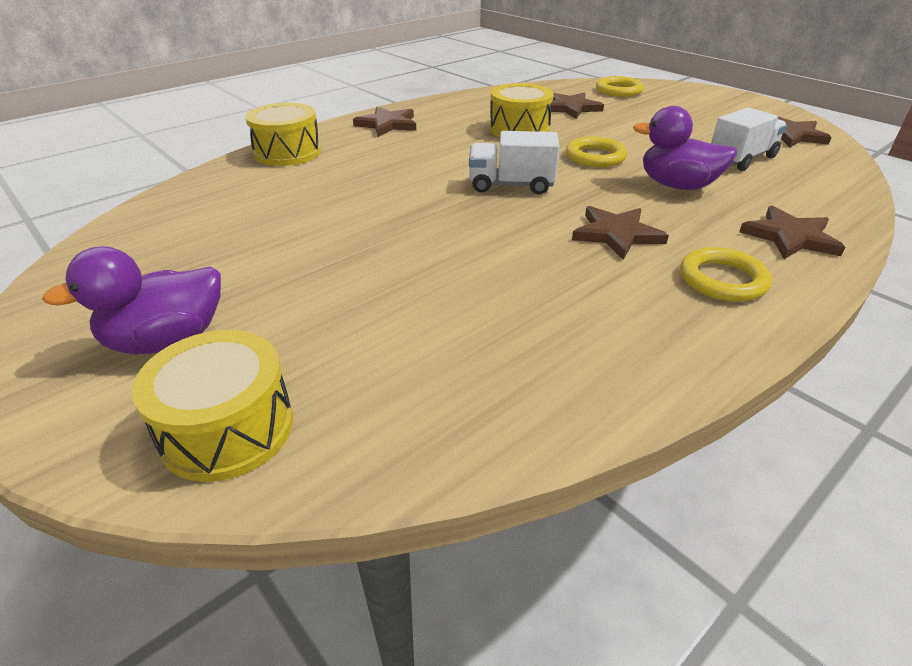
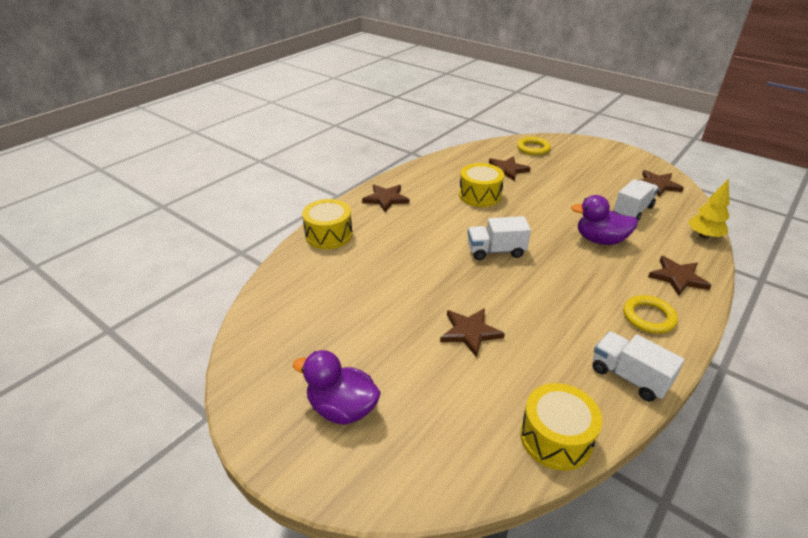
camera: 10 degrees left, 0 degrees up
purple duck [42,246,221,354] -> purple duck turned 60 degrees clockwise [293,350,381,425]
yellow drum [132,330,293,482] -> yellow drum moved to [520,383,603,471]
yellow ring [566,136,627,167] -> none
brown star [572,206,669,260] -> brown star moved to [440,308,505,358]
none -> white truck [592,331,685,402]
none -> yellow tree [688,179,730,239]

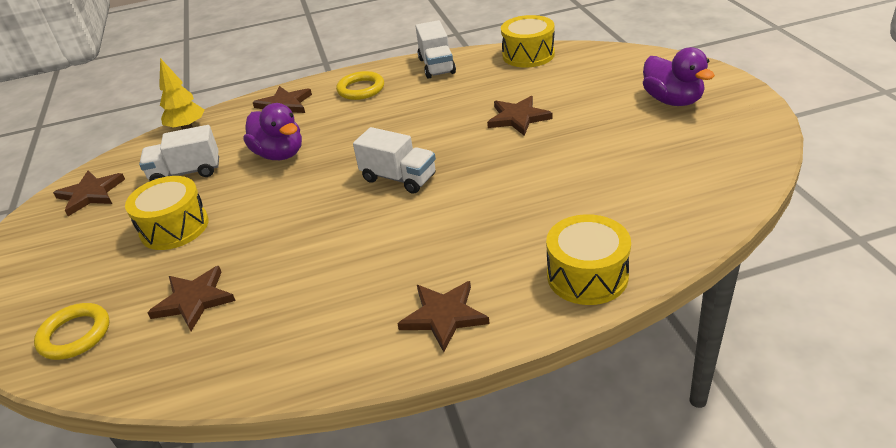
camera: 140 degrees left, 0 degrees up
yellow drum [459,163,504,207] -> yellow drum moved to [125,176,209,250]

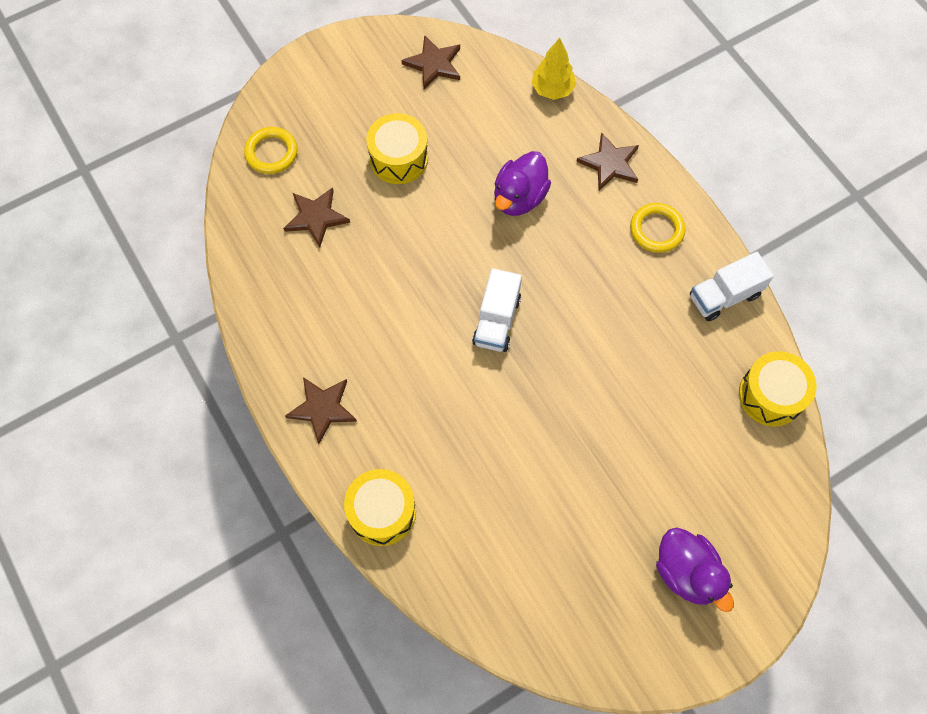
camera: 70 degrees right, 30 degrees up
white truck [139,125,219,181] -> none
brown star [487,96,553,136] -> none
purple duck [643,47,715,106] -> purple duck turned 75 degrees counterclockwise [656,527,734,612]

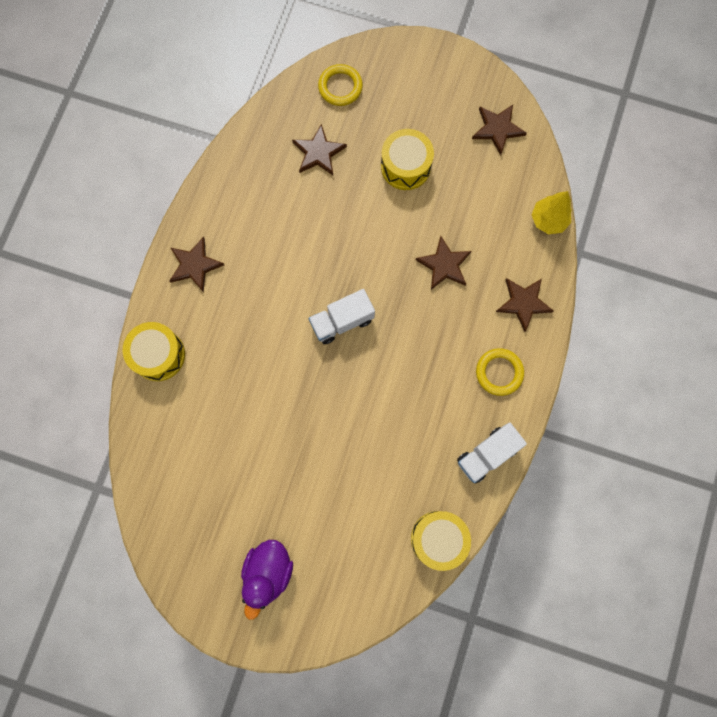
camera: 50 degrees right, 10 degrees up
purple duck [494,151,551,216] -> brown star [415,236,472,290]
white truck [690,252,774,321] -> white truck turned 60 degrees counterclockwise [457,423,527,484]

